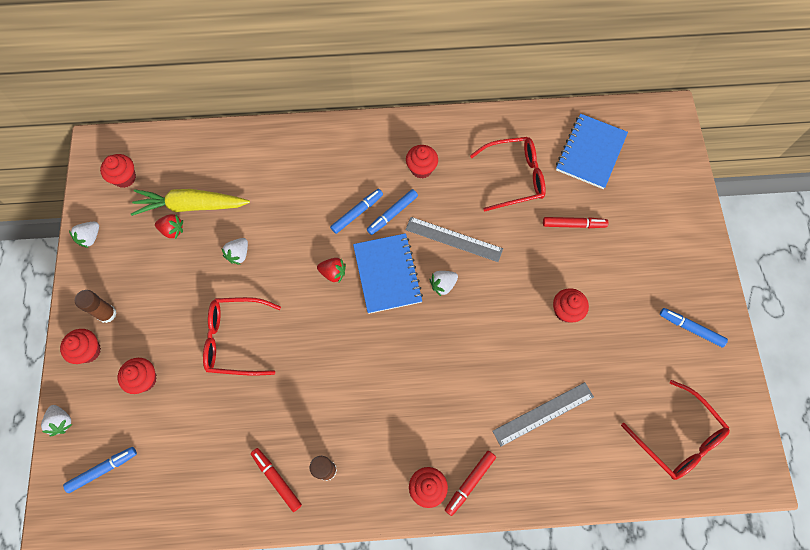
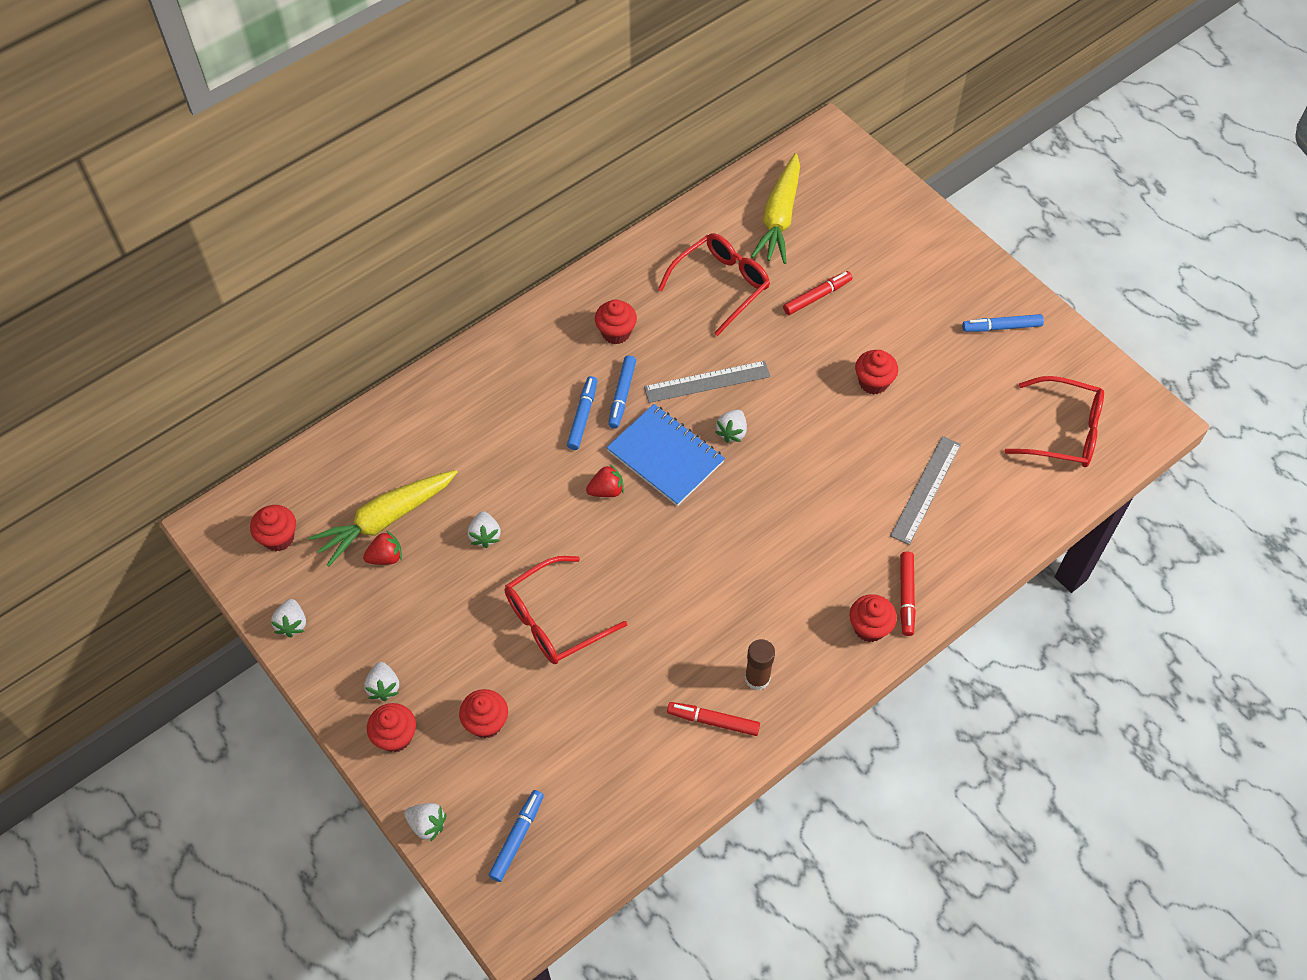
camera: 35 degrees left, 10 degrees down
brown glue stick [75,290,117,323] -> white strawberry [364,662,399,701]
blue notebook [556,114,628,189] -> yellow carrot [751,153,800,264]

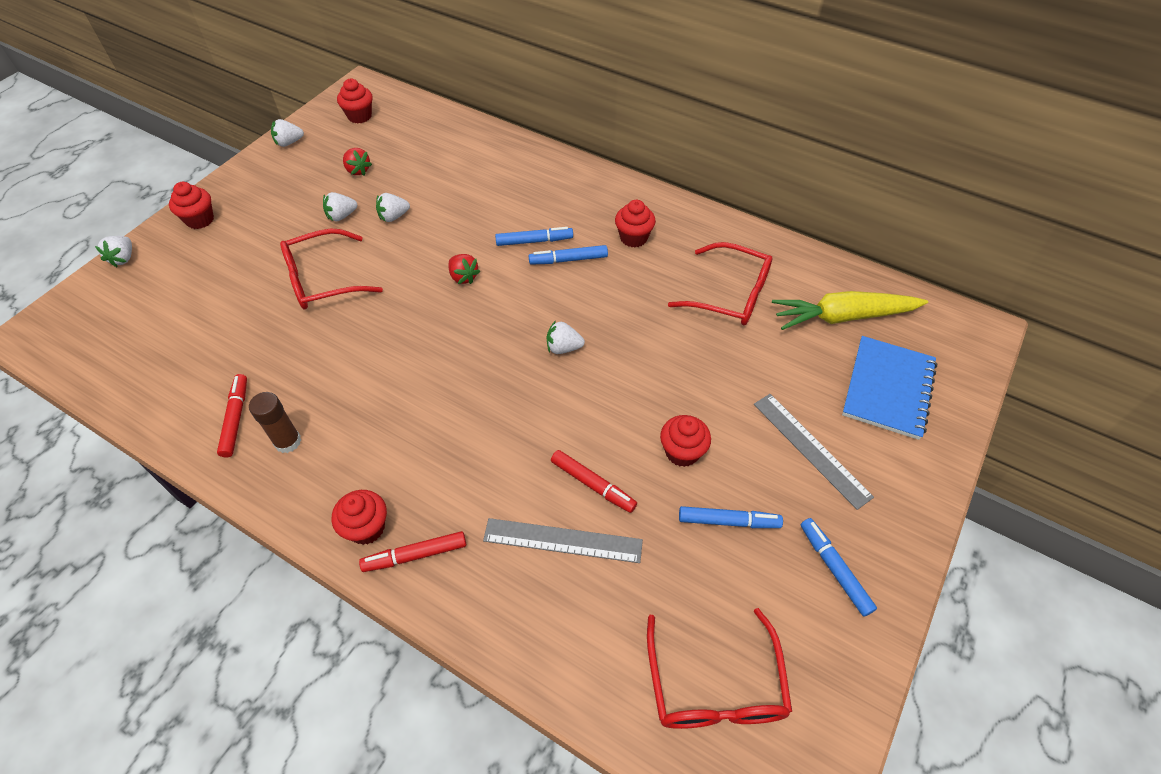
camera: 70 degrees right, 5 degrees down
yellow carrot [309,470,458,566] -> none
white strawberry [364,662,399,701] -> white strawberry moved to [323,192,357,222]
red cupcake [459,689,508,738] -> none
blue marker [488,790,544,882] -> blue marker moved to [679,506,783,528]
red glasses [505,556,627,664] -> red glasses turned 60 degrees counterclockwise [280,228,383,309]
blue notebook [606,404,725,506] -> blue notebook moved to [842,336,937,440]
grey ruler [644,361,771,403] -> grey ruler moved to [754,394,874,510]
red marker [783,271,852,315] -> red marker moved to [551,450,637,513]

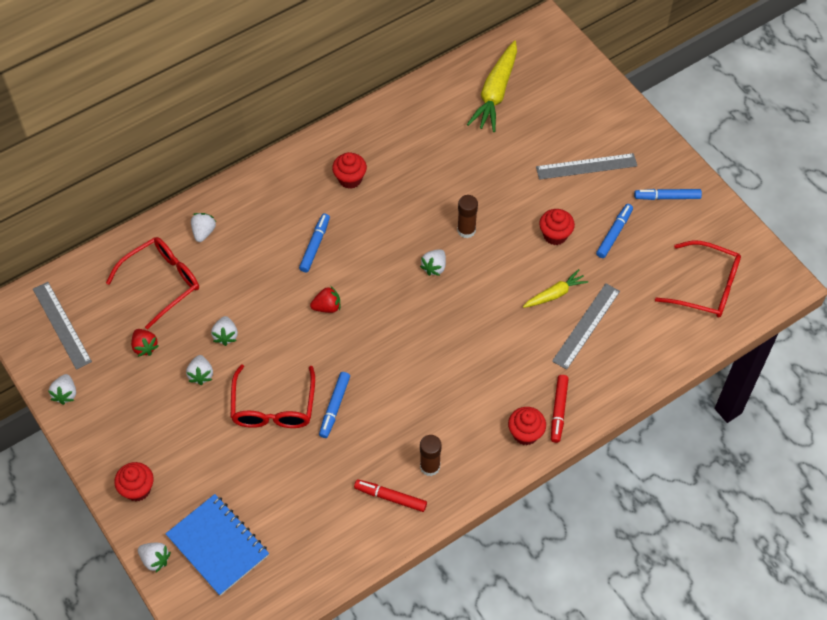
camera: 65 degrees left, 5 degrees up
red cupcake [337,79,373,123] -> grey ruler [33,282,92,370]
red strawberry [343,148,372,176] -> red strawberry turned 75 degrees clockwise [131,329,159,357]
blue marker [529,245,608,265] -> blue marker moved to [319,372,350,438]
red marker [551,450,637,513] -> yellow carrot [523,269,589,308]
red glasses [668,242,773,325] -> red glasses moved to [106,237,199,330]
blue notebook [842,336,937,440] -> blue notebook moved to [165,494,269,596]
none -> white strawberry [191,213,216,242]
none -> brown glue stick [457,195,478,238]

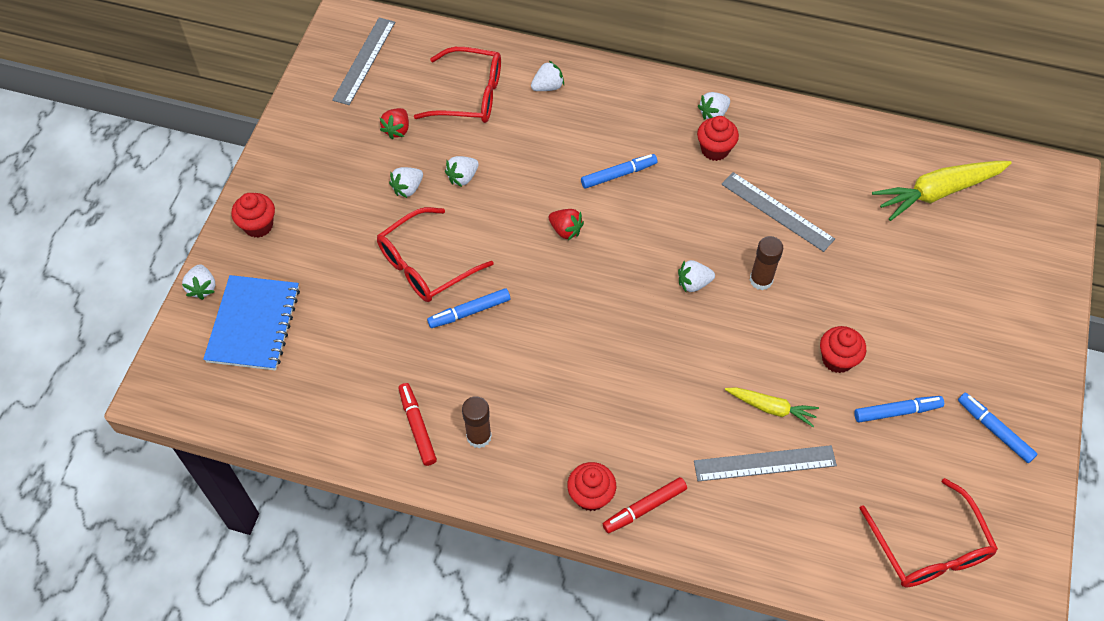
camera: 50 degrees right, 0 degrees up
white strawberry [49,374,76,405] -> white strawberry moved to [698,92,730,120]
grey ruler [536,153,637,180] -> grey ruler moved to [722,172,835,252]

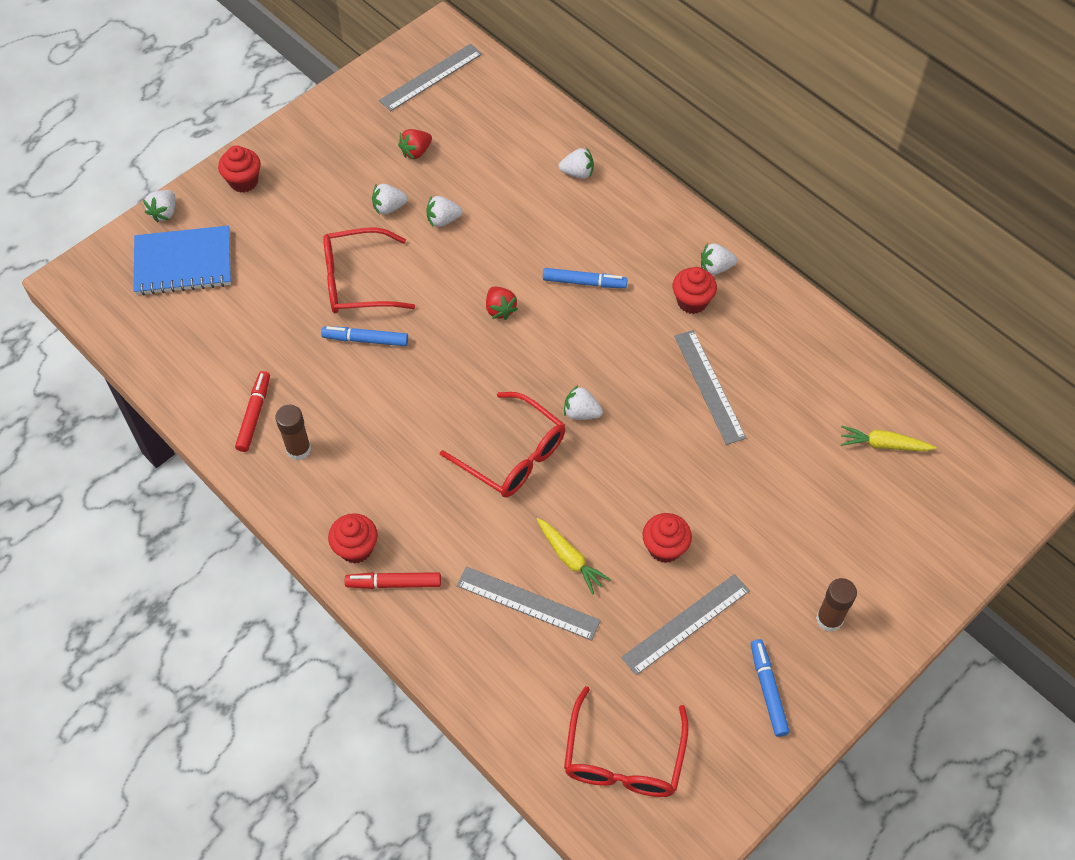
camera: 30 degrees right, 0 degrees up
blue notebook [203,275,300,370] -> blue notebook turned 45 degrees clockwise [134,226,231,296]
red glasses [414,47,501,123] -> red glasses moved to [440,392,565,497]
brown glue stick [749,236,783,290] -> brown glue stick moved to [816,578,857,632]
blue marker [854,396,944,423] -> grey ruler [621,574,750,675]
yellow carrot [872,161,1012,221] -> yellow carrot [841,426,937,451], size x0.57

